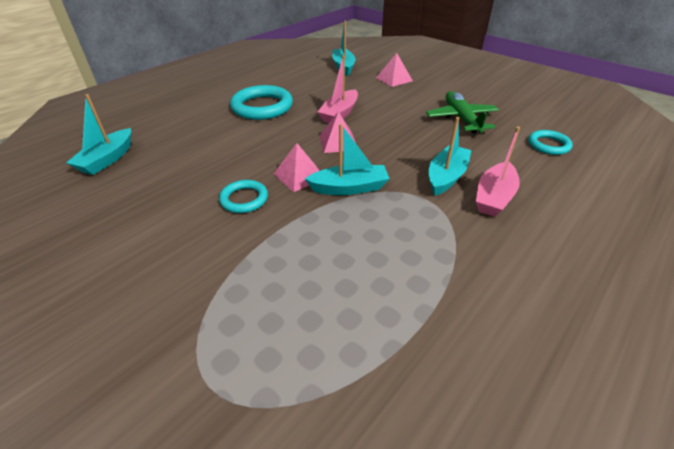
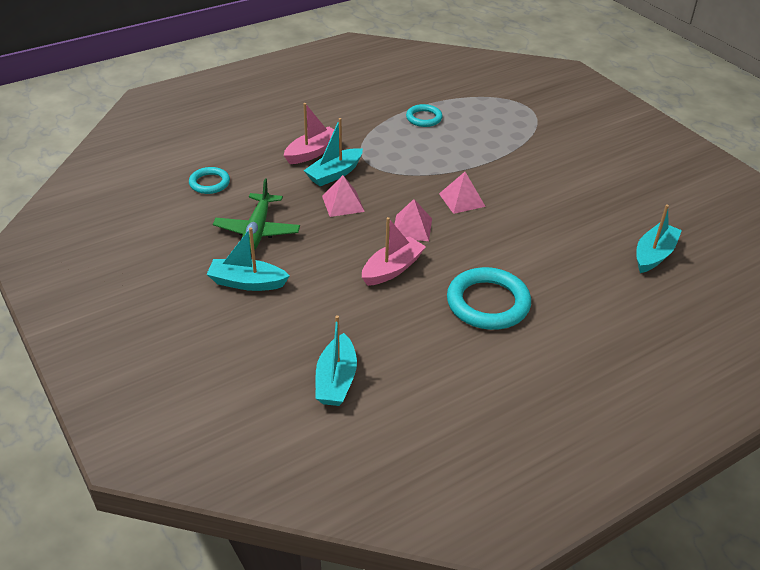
camera: 165 degrees left, 0 degrees up
turquoise ring [219,180,268,213] -> turquoise ring moved to [406,104,443,127]
turquoise boat [305,124,390,195] -> turquoise boat moved to [206,227,290,291]
pink pyramid [376,53,413,87] -> pink pyramid moved to [322,175,365,217]

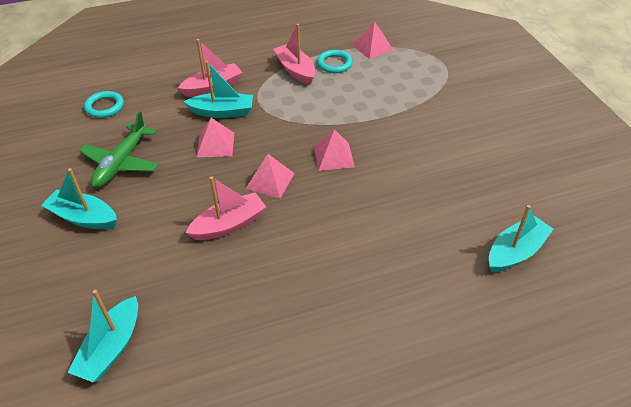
camera: 15 degrees right, 5 degrees up
turquoise boat [303,118,363,186] -> turquoise boat turned 150 degrees counterclockwise [184,61,253,118]
turquoise ring [447,267,531,330] -> none
none -> pink boat [274,24,315,85]
none -> pink pyramid [353,22,393,59]

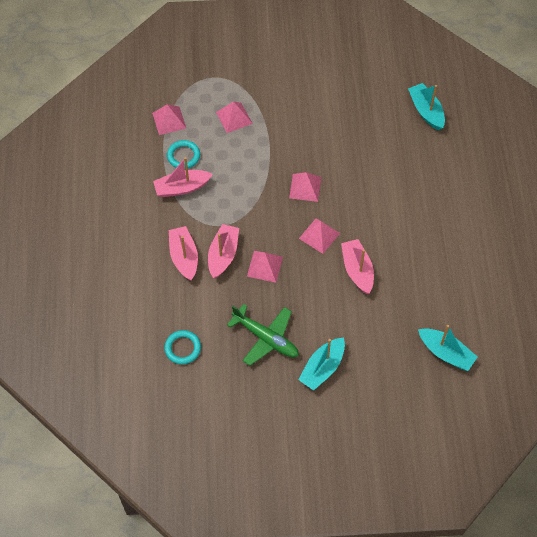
camera: 75 degrees left, 15 degrees up
turquoise boat [184,61,253,118] -> pink boat [208,224,239,279]
none -> pink pyramid [216,101,253,133]

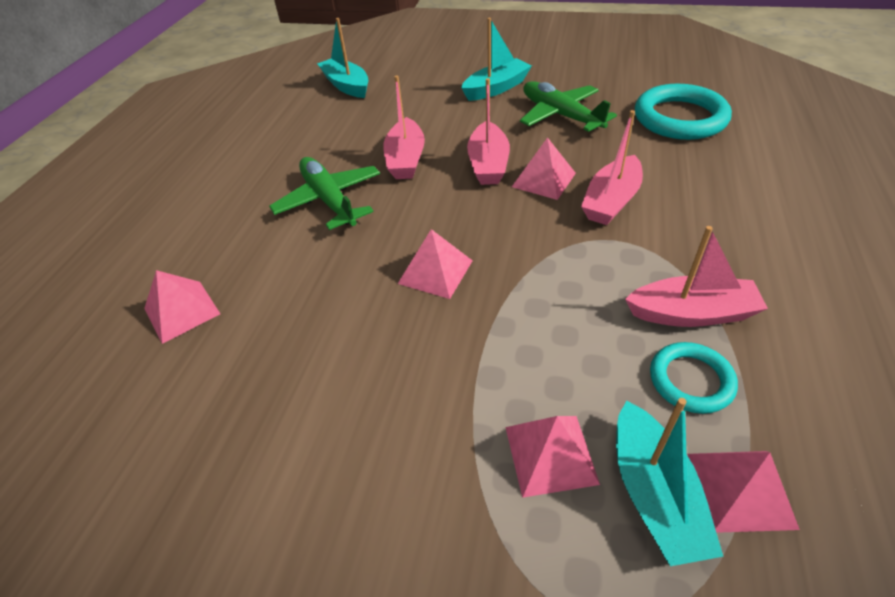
camera: 160 degrees left, 15 degrees down
turquoise ring [164,330,201,364] -> turquoise ring [635,84,732,140], size x1.77
pink boat [169,226,198,281] -> pink boat moved to [467,78,510,185]
pink pyramid [299,218,340,254] -> pink pyramid moved to [144,270,220,344]
turquoise boat [408,83,445,130] -> turquoise boat moved to [616,398,724,566]
none -> green plane [269,157,380,230]

